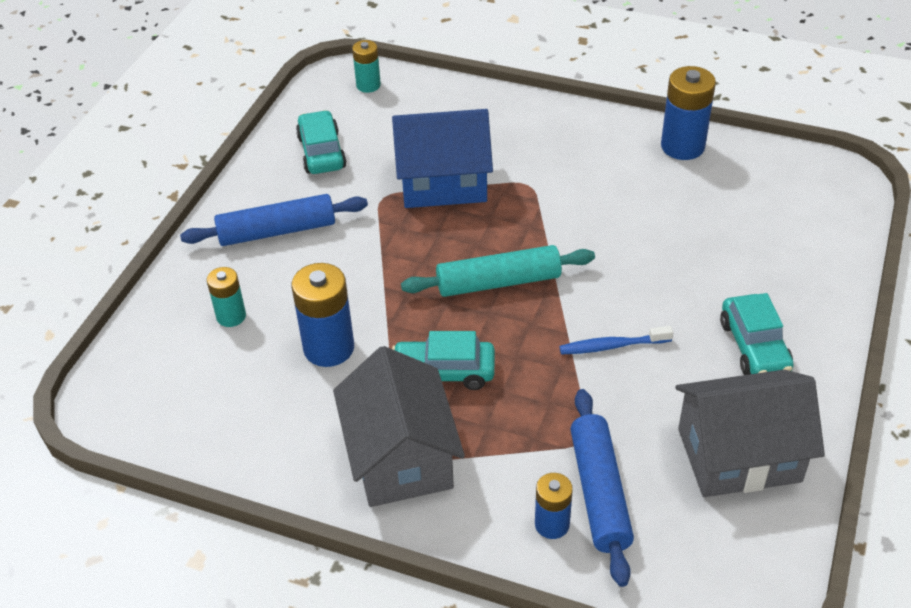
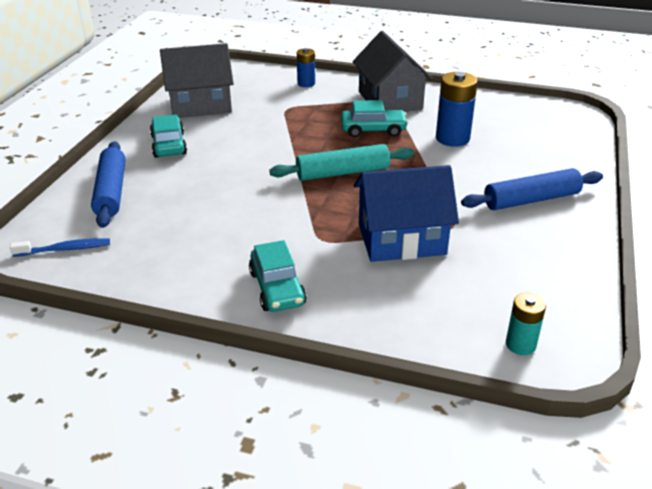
camera: 175 degrees right, 10 degrees down
turquoise battery [207,267,246,327] -> none
turquoise car [296,110,347,174] -> turquoise car moved to [249,240,307,312]
blue toothbrush [559,326,673,354] -> blue toothbrush moved to [10,238,110,257]
blue rolling pin [571,389,634,587] -> blue rolling pin moved to [91,141,126,228]
blue battery [661,66,716,160] -> none

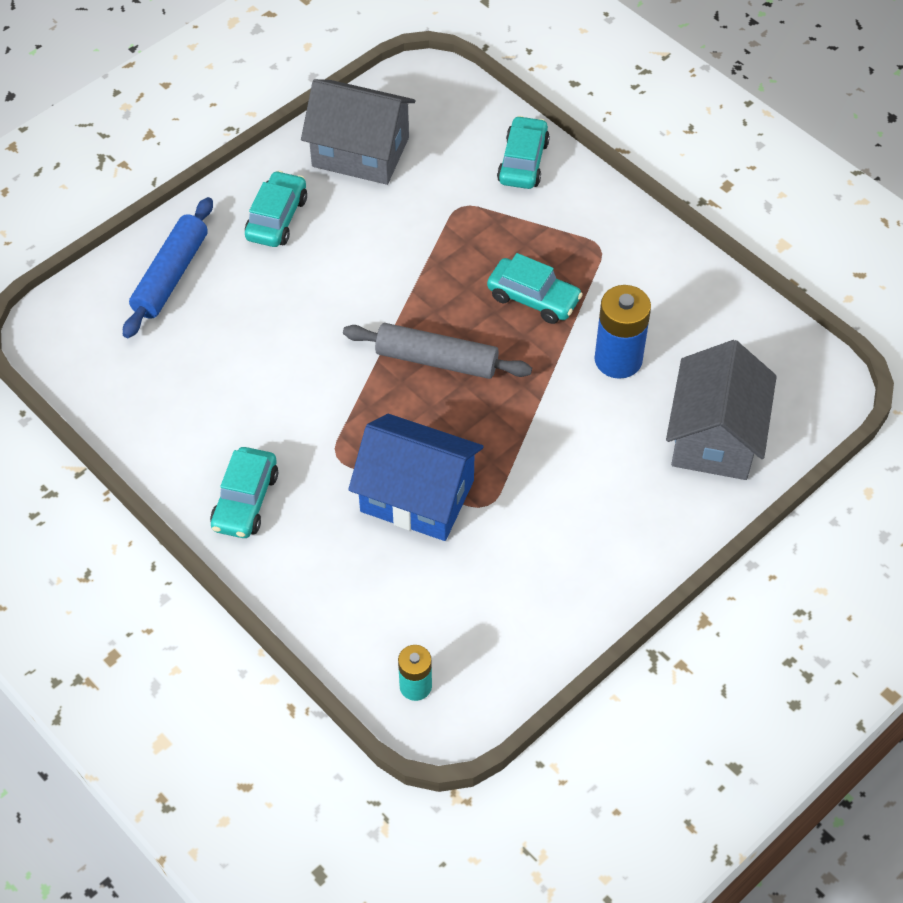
camera: 30 degrees right, 20 degrees up
blue toothbrush [10,238,110,257] -> none
turquoise rolling pin [269,144,414,181] -> grey rolling pin [343,323,532,379]
blue battery [297,48,315,87] -> turquoise car [497,116,550,189]
grey house [353,31,433,112] -> grey house moved to [666,340,777,480]
blue rolling pin [461,168,603,210] -> none

